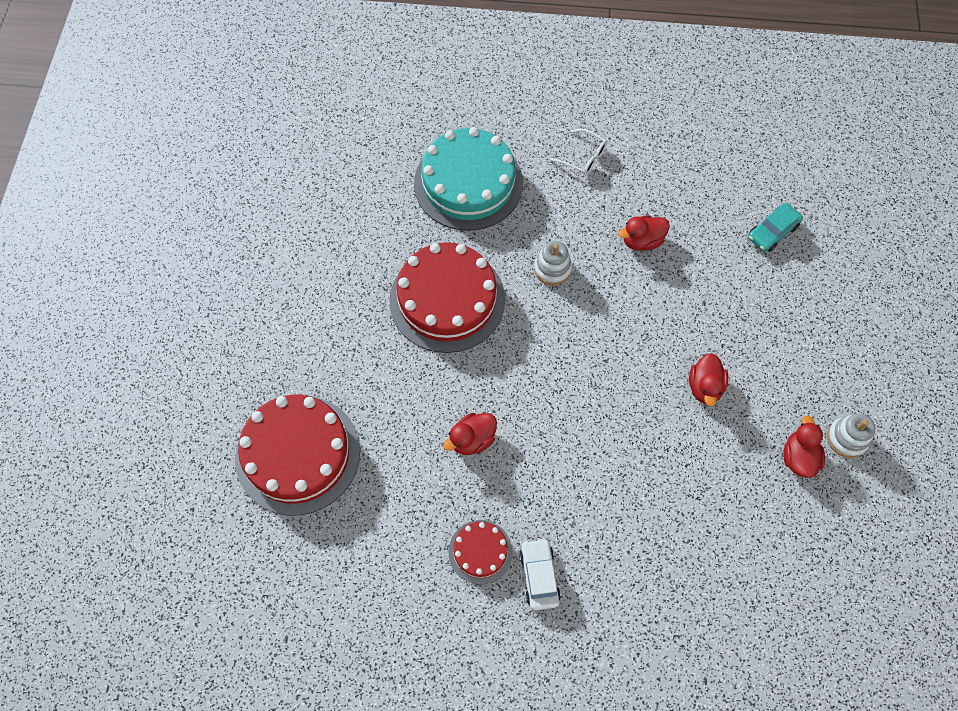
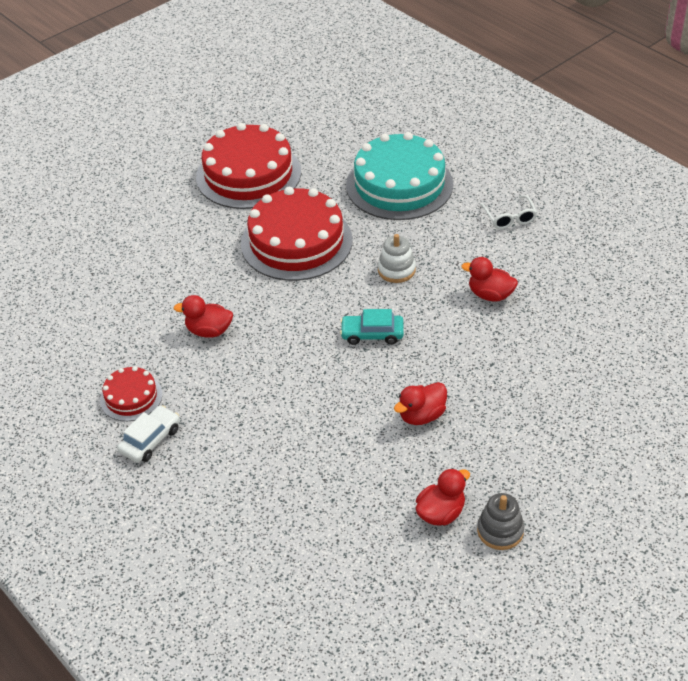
camera: 45 degrees right, 20 degrees down
red cake [235,395,360,515] -> red cake moved to [196,123,301,209]
turquoise car [748,203,803,252] -> turquoise car moved to [340,309,404,345]
white stacking toy [827,413,875,458] -> grey stacking toy [477,493,524,550]

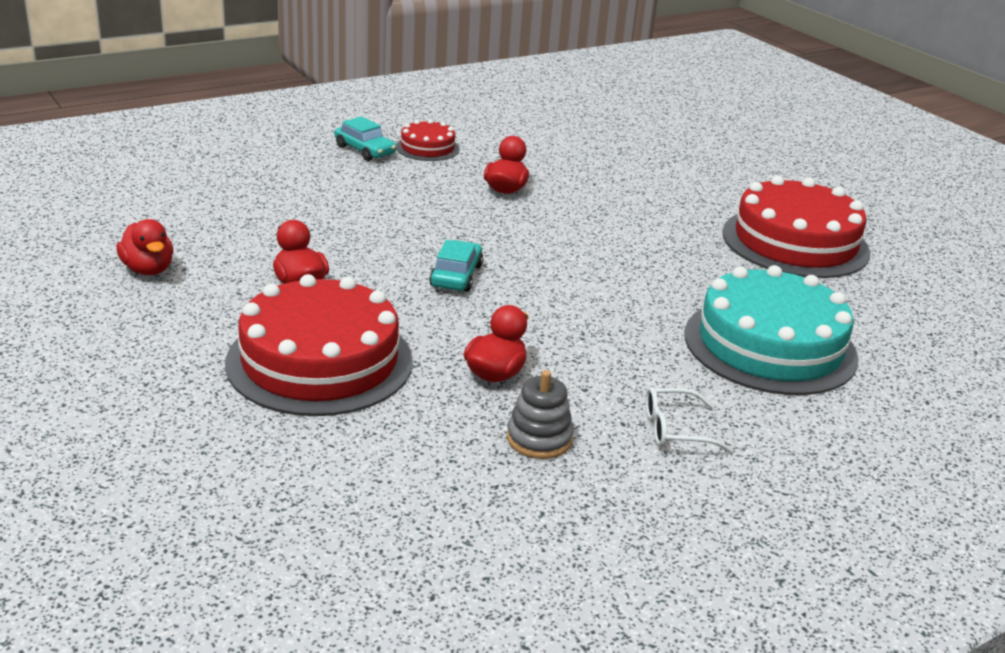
camera: 95 degrees right, 15 degrees down
white car [117,405,180,463] -> turquoise car [335,116,396,161]
red cake [241,187,353,281] -> red cake moved to [225,274,413,416]
white stacking toy [378,234,416,283] -> none
grey stacking toy [477,493,524,550] -> grey stacking toy moved to [507,370,574,459]

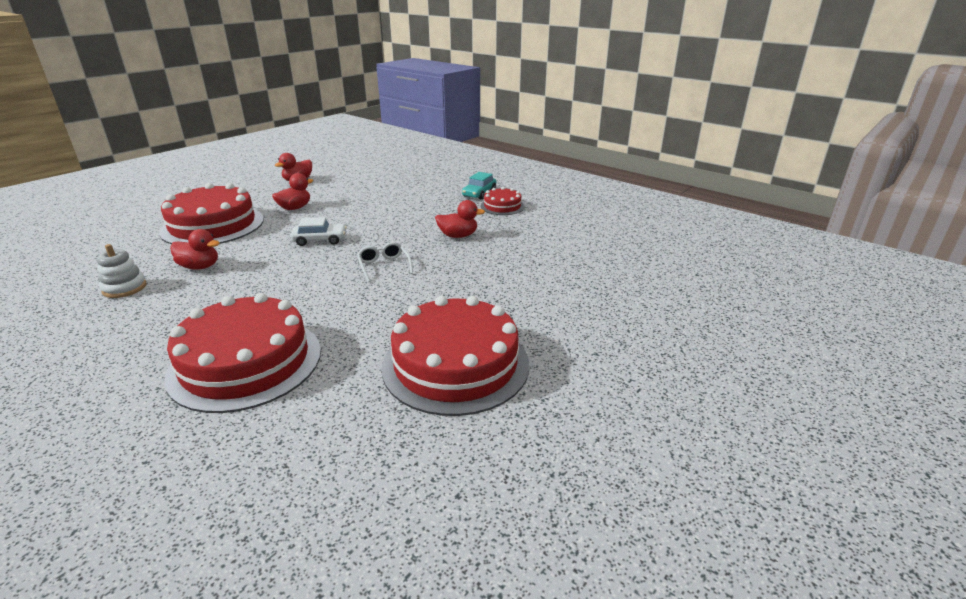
camera: 75 degrees right, 0 degrees up
turquoise car [429,240,483,292] -> white car [290,217,347,246]
grey stacking toy [507,370,574,459] -> white stacking toy [97,244,147,298]
white glasses [646,387,733,453] -> white glasses moved to [357,242,413,282]
turquoise cake [685,265,859,395] -> red cake [164,293,321,413]

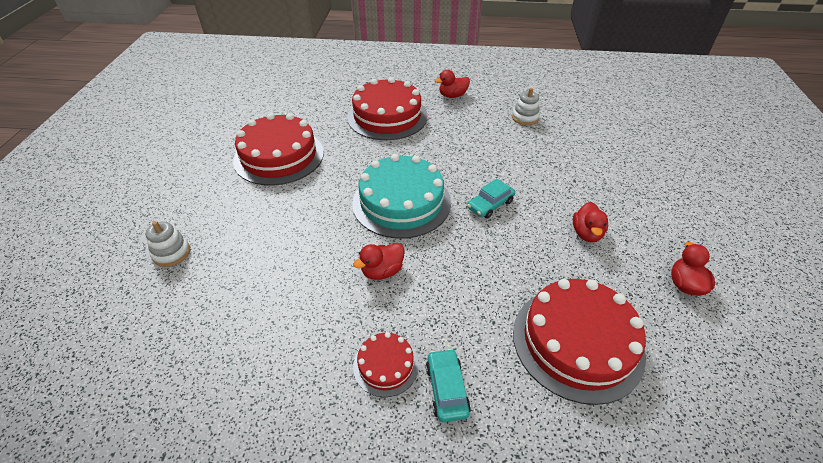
camera: 145 degrees right, 15 degrees up
red cake [159,183,264,244] -> red cake moved to [513,279,646,405]
red duck [170,229,219,270] -> red duck moved to [435,70,470,98]
white car [290,217,347,246] -> turquoise car [467,179,515,219]
white glasses [357,242,413,282] -> turquoise cake [352,154,451,239]
none -> white stacking toy [146,221,190,267]

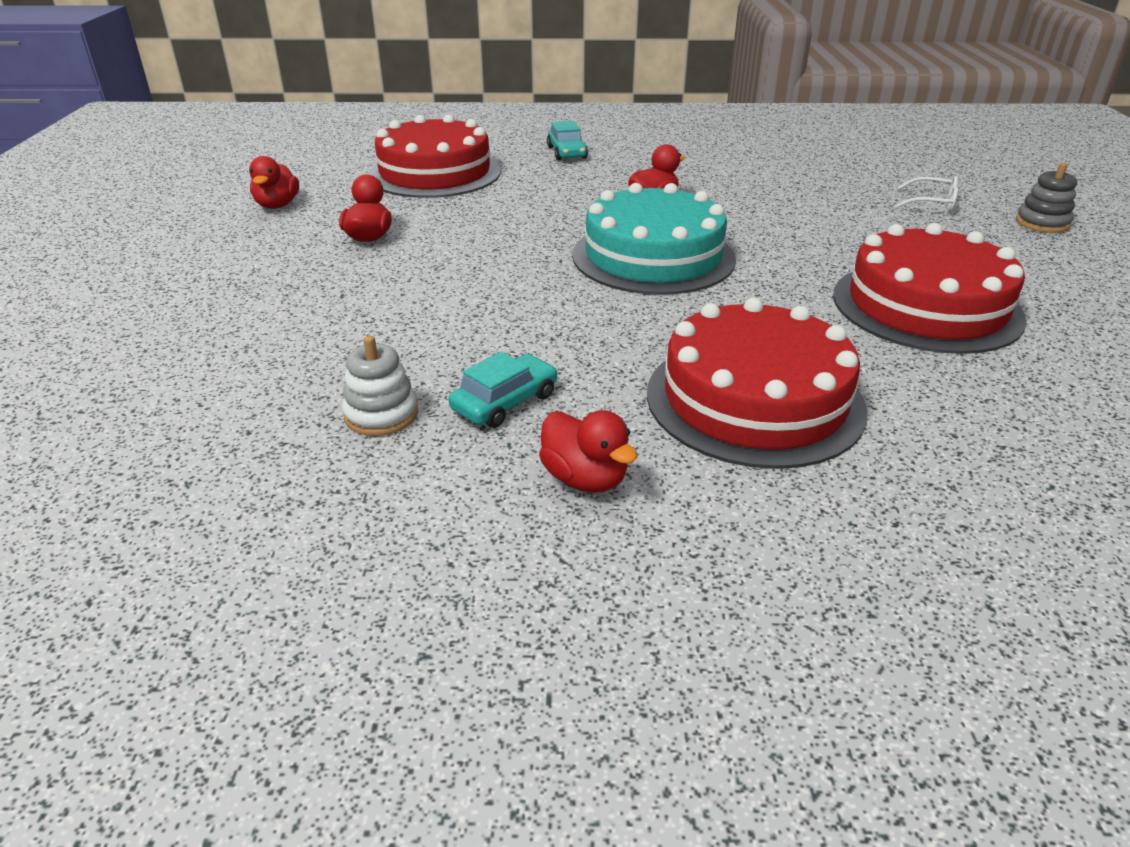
camera: 175 degrees right, 10 degrees down
white stacking toy [146,221,190,267] -> white glasses [894,176,958,212]
red cake [353,332,419,397] -> none
red duck [435,70,470,98] -> red duck turned 75 degrees clockwise [539,410,637,493]
turquoise car [467,179,515,219] -> turquoise car moved to [449,352,557,428]
none -> grey stacking toy [1016,162,1077,233]

